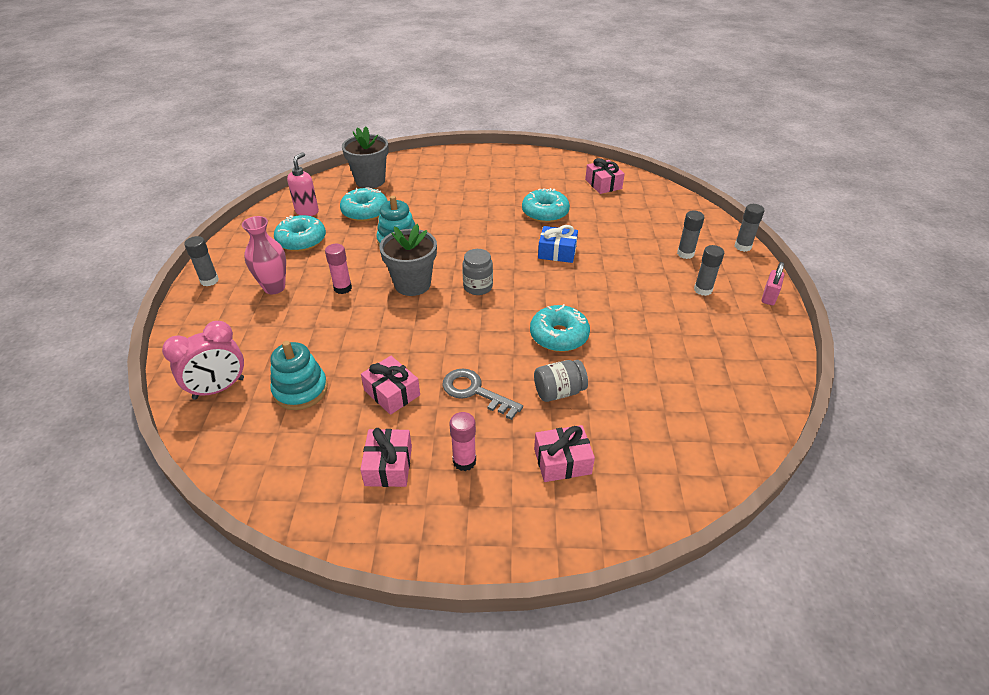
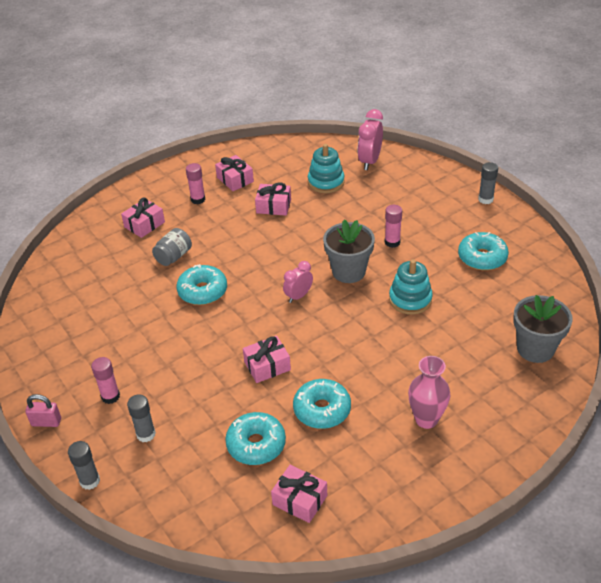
camera: 145 degrees right, 0 degrees up
pink vase [242,216,286,294] -> pink vase moved to [408,356,450,429]
pink soap dispenser [287,152,319,216] -> none
turquoise donut [340,187,388,222] -> turquoise donut moved to [225,412,286,465]
grey key [442,368,523,420] -> none
grey jar [462,249,493,295] -> pink clock [283,261,313,303]
blue gift [538,225,578,263] -> pink gift [243,336,291,383]
grey glue stick [694,245,724,296] -> pink glue stick [91,357,120,404]
pink padlock [762,262,784,305] -> pink padlock turned 75 degrees counterclockwise [25,394,61,427]

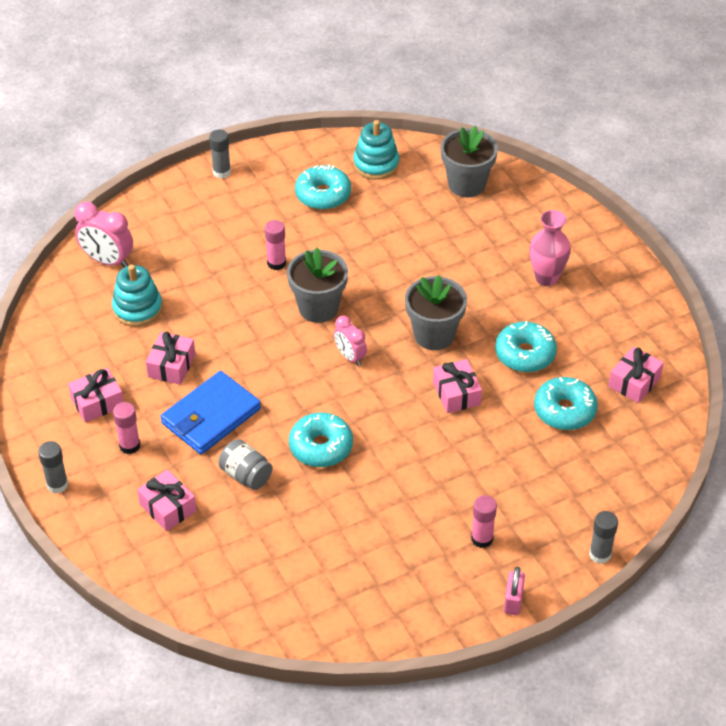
camera: 85 degrees left, 5 degrees up
grey glue stick [127,394,156,442] -> grey glue stick moved to [38,441,68,494]
turquoise stacking toy [389,259,433,315] -> turquoise stacking toy moved to [353,120,399,180]
none -> blue wallet [160,371,261,454]
none -> grey flower pot [405,275,467,350]

